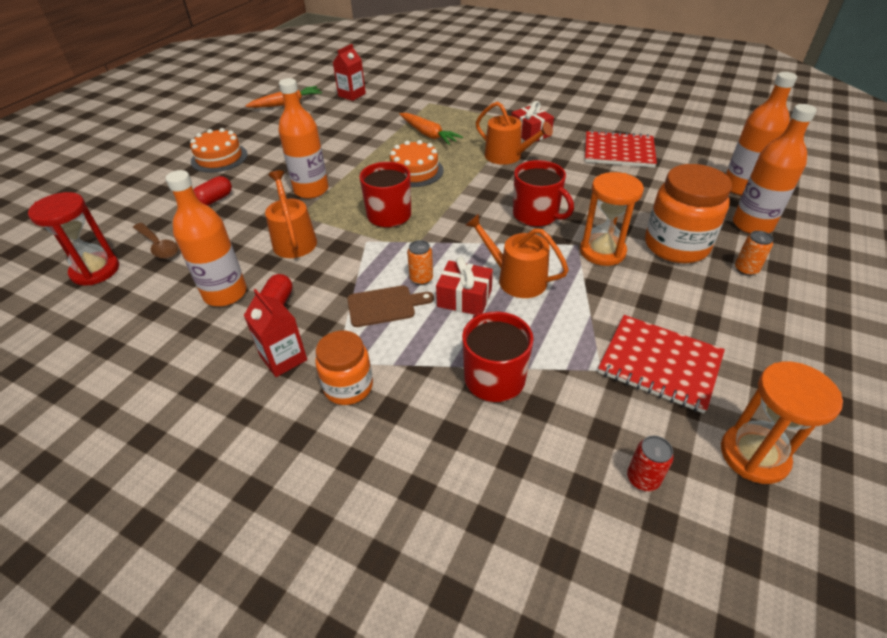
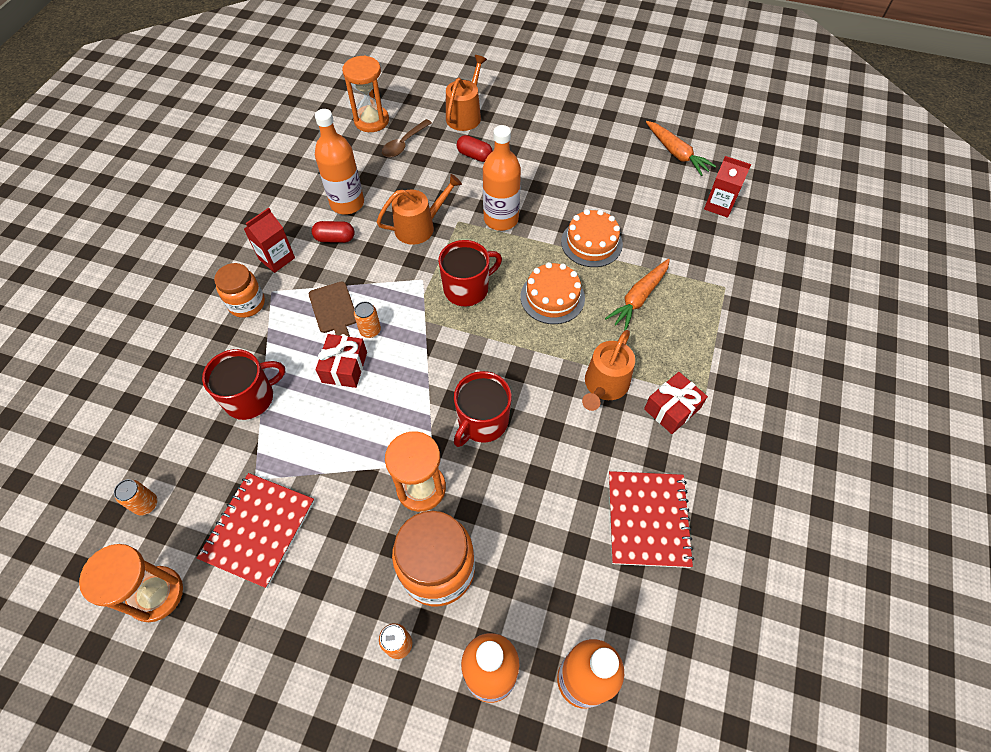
camera: 80 degrees right, 15 degrees up
red hourglass [28,192,119,286] -> orange hourglass [342,55,389,132]
orange cake [190,128,248,173] -> orange cake moved to [561,209,623,267]
orange watering can [465,213,569,298] -> orange watering can moved to [446,55,487,131]
red can [627,436,674,491] -> orange can [114,479,157,516]

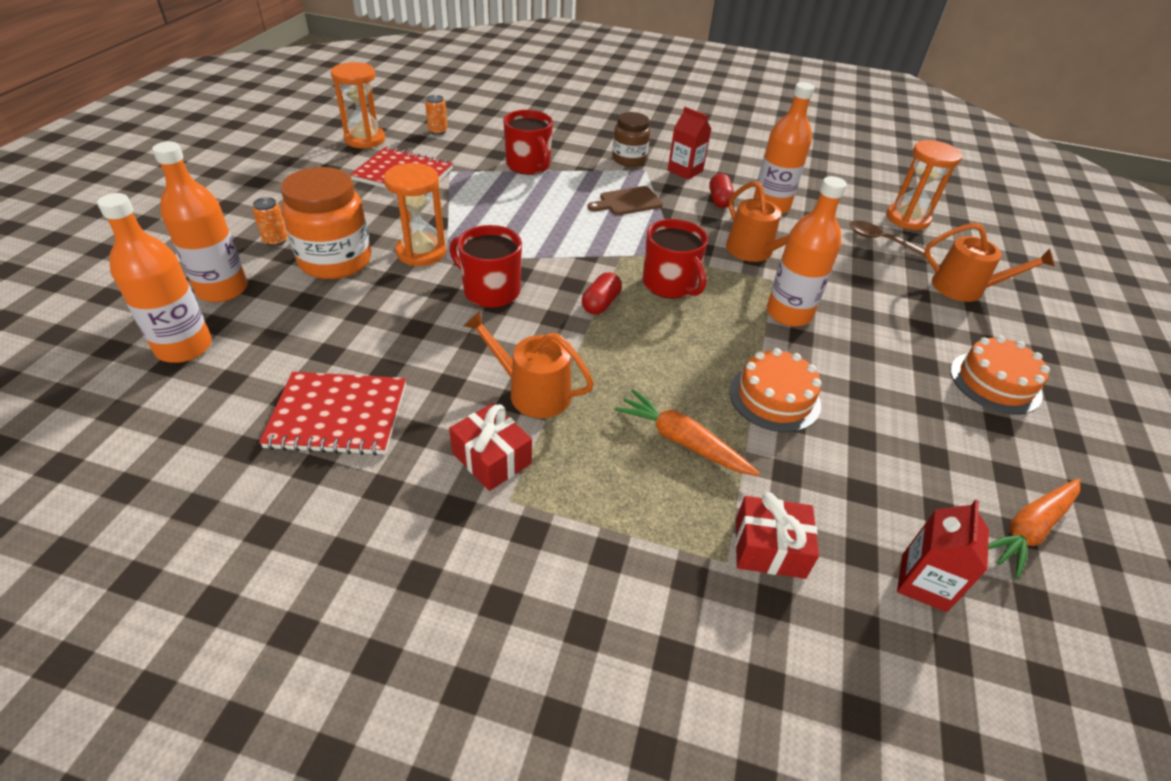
camera: 85 degrees right, 15 degrees down
orange jar [214,263,265,318] -> brown jar [612,112,650,167]
red gift [316,334,367,388] -> red gift moved to [735,492,819,579]
orange can [354,301,381,338] -> none
red capsule [457,135,493,162] -> red capsule moved to [582,272,622,315]
orange cake [520,262,585,324] -> orange cake moved to [950,336,1050,415]

